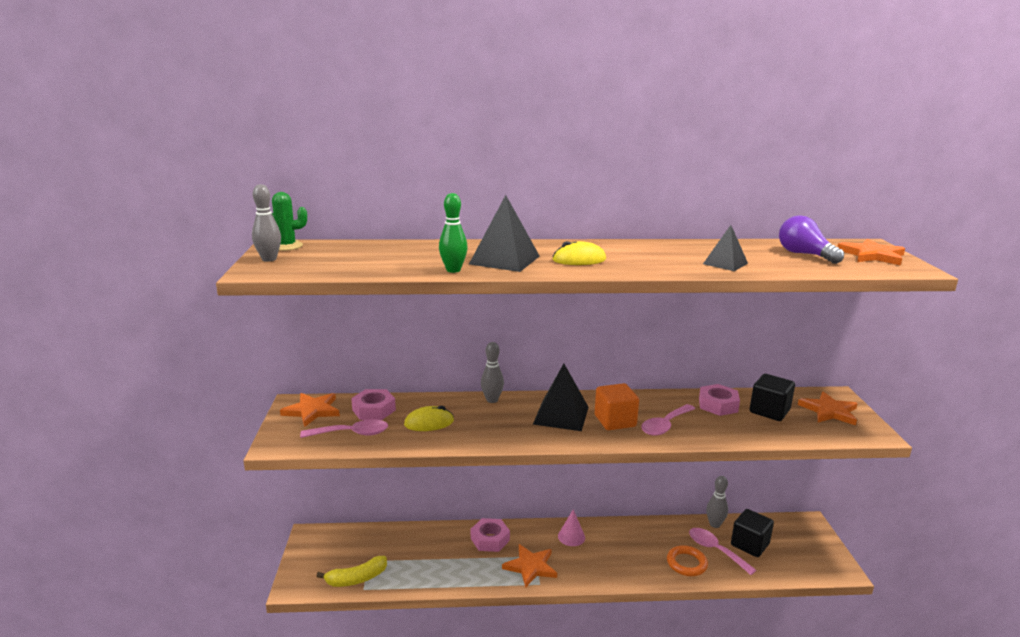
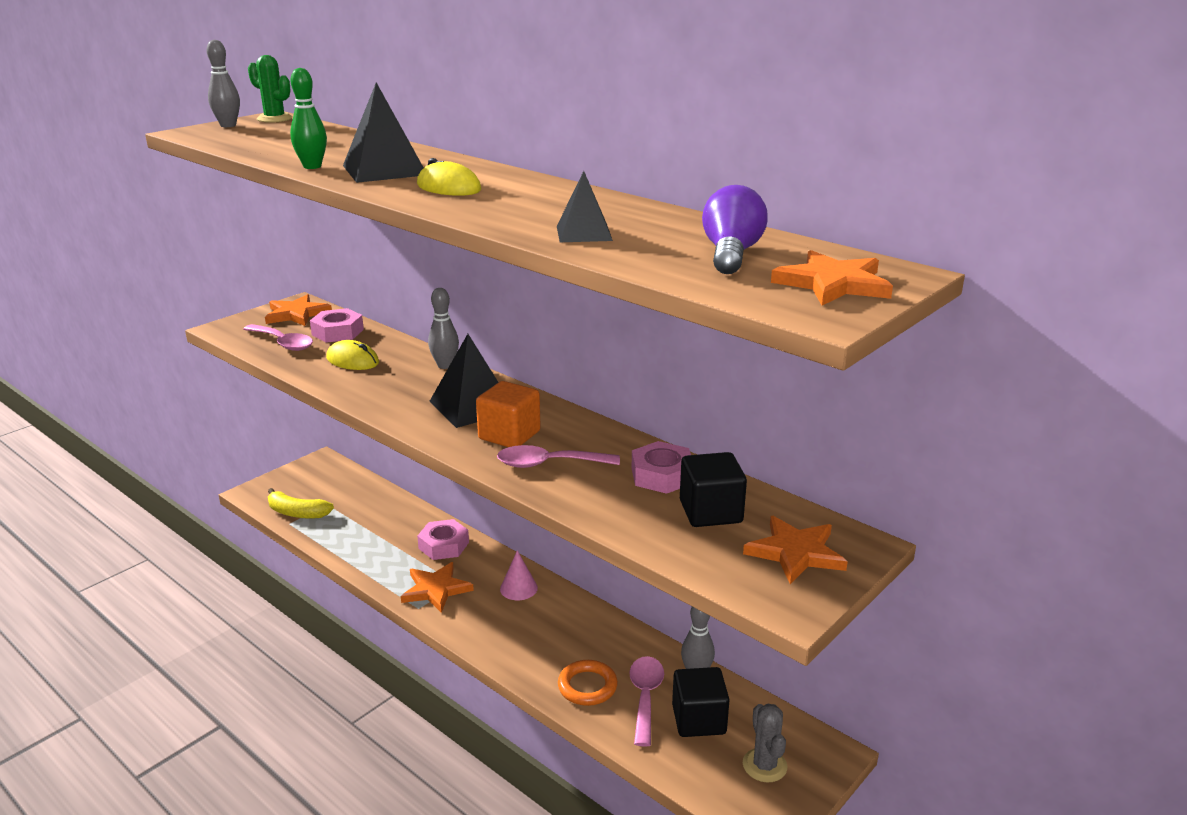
camera: 45 degrees right, 5 degrees up
none -> grey cactus [743,703,787,782]

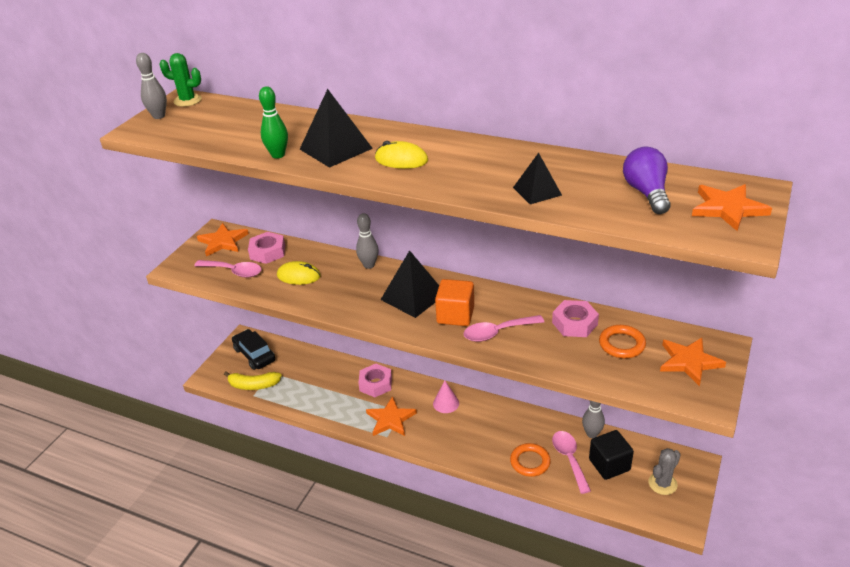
camera: 15 degrees left, 10 degrees up
black cube [680,452,747,527] -> orange ring [599,325,646,358]
grey cactus [743,703,787,782] -> grey cactus turned 75 degrees clockwise [648,448,681,495]
none -> black car [232,329,275,370]

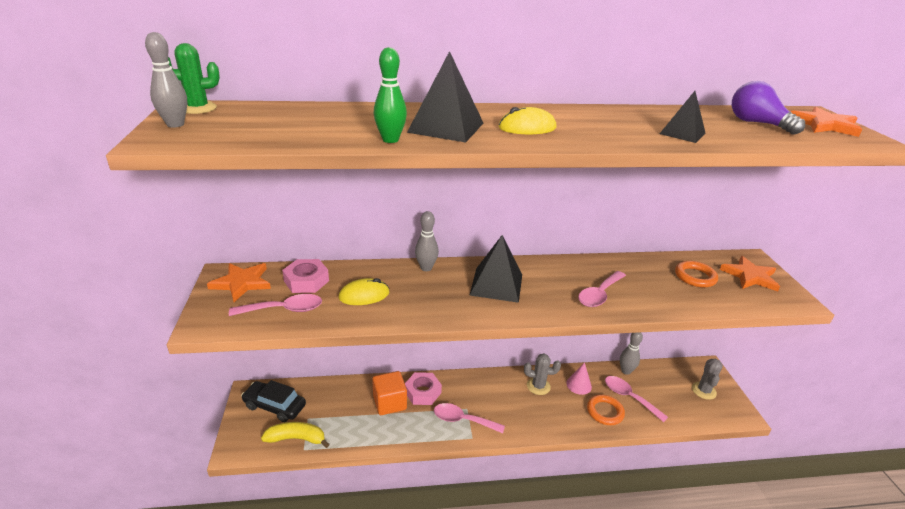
camera: 35 degrees left, 5 degrees down
yellow banana [224,372,282,390] -> yellow banana turned 150 degrees counterclockwise [261,422,330,448]
orange star [366,396,417,436] -> pink spoon [434,403,505,433]
pink cone [433,380,459,413] -> pink cone moved to [566,362,592,395]
orange cube [435,279,474,326] -> orange cube moved to [372,371,407,415]
pink nut [552,300,599,337] -> none
black cube [589,430,634,480] -> none
none -> grey cactus [524,353,561,395]

